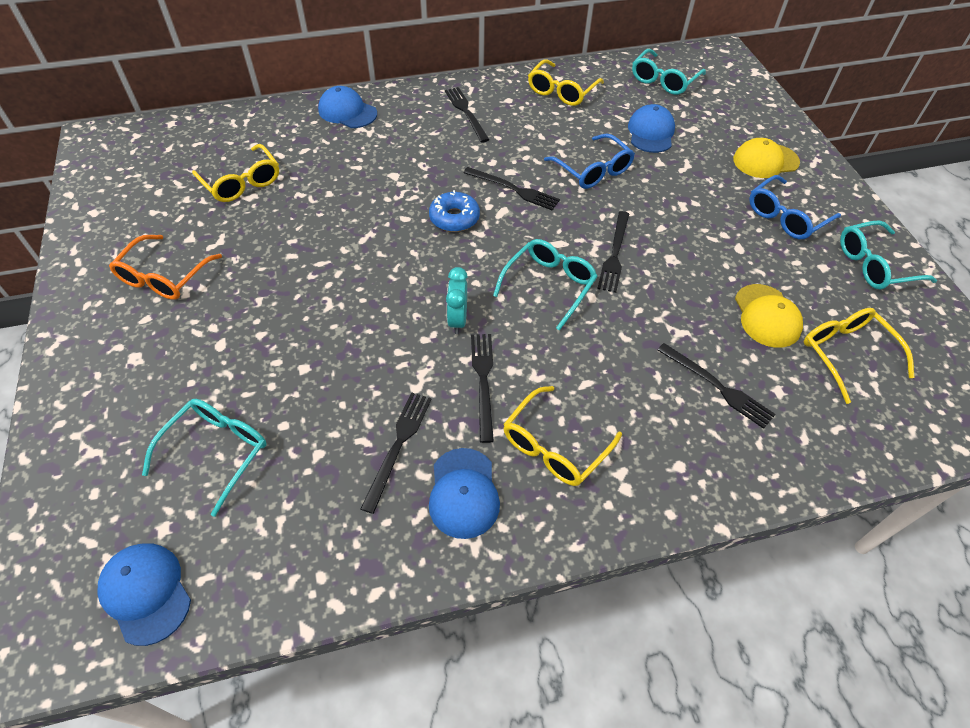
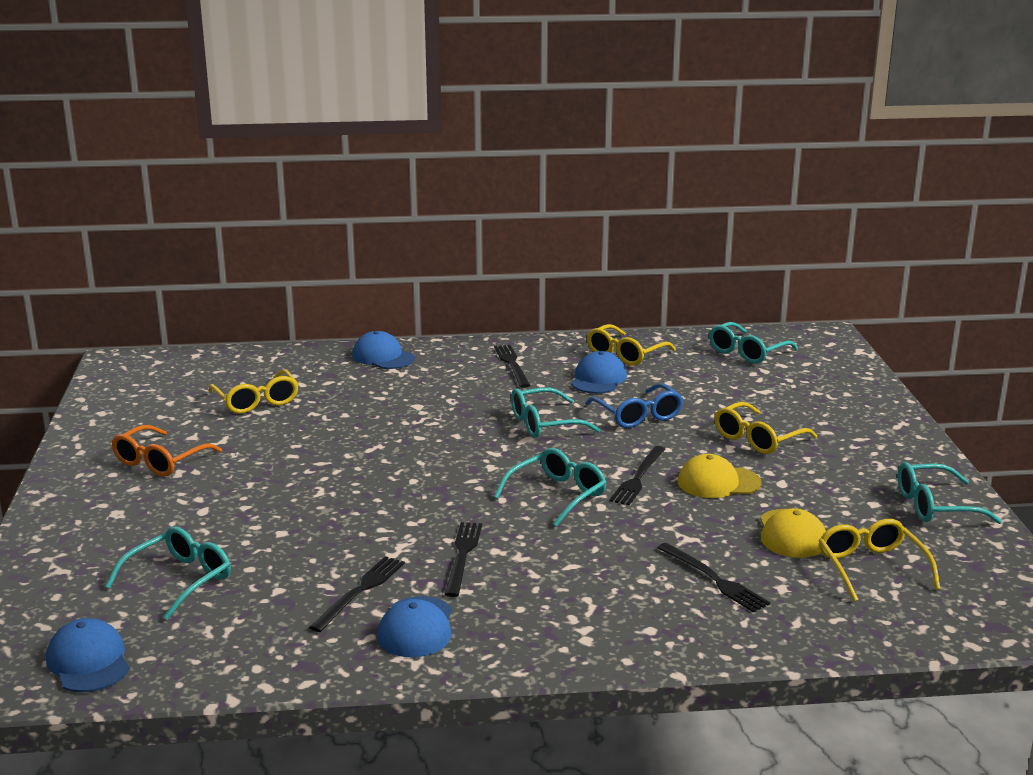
camera: 10 degrees right, 30 degrees down
blue donut [429,190,480,232] -> none
turquoise clock [446,267,468,334] -> none
black fork [463,167,560,211] -> turquoise glasses [511,387,601,438]
yellow glasses [503,386,622,486] -> yellow glasses moved to [715,402,817,454]
blue cap [628,104,675,153] -> blue cap moved to [571,351,627,394]
yellow cap [733,138,800,178] -> yellow cap moved to [678,454,761,498]
blue glasses [749,175,841,240] -> none

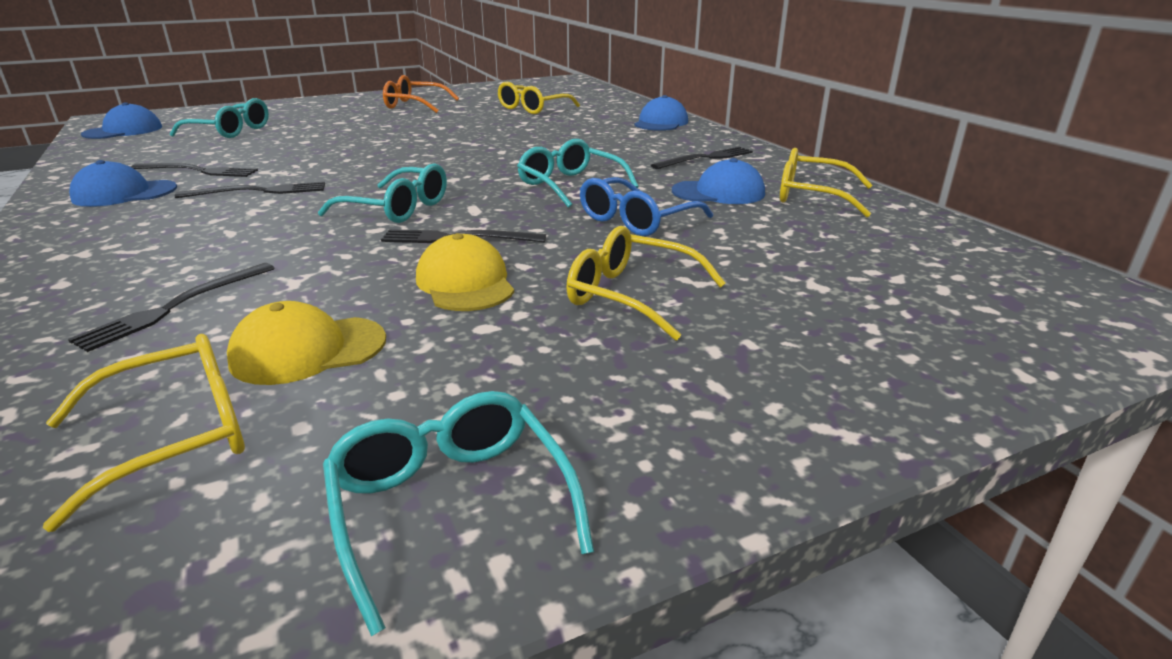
camera: 70 degrees right, 5 degrees up
turquoise glasses [709,322,798,364] -> none

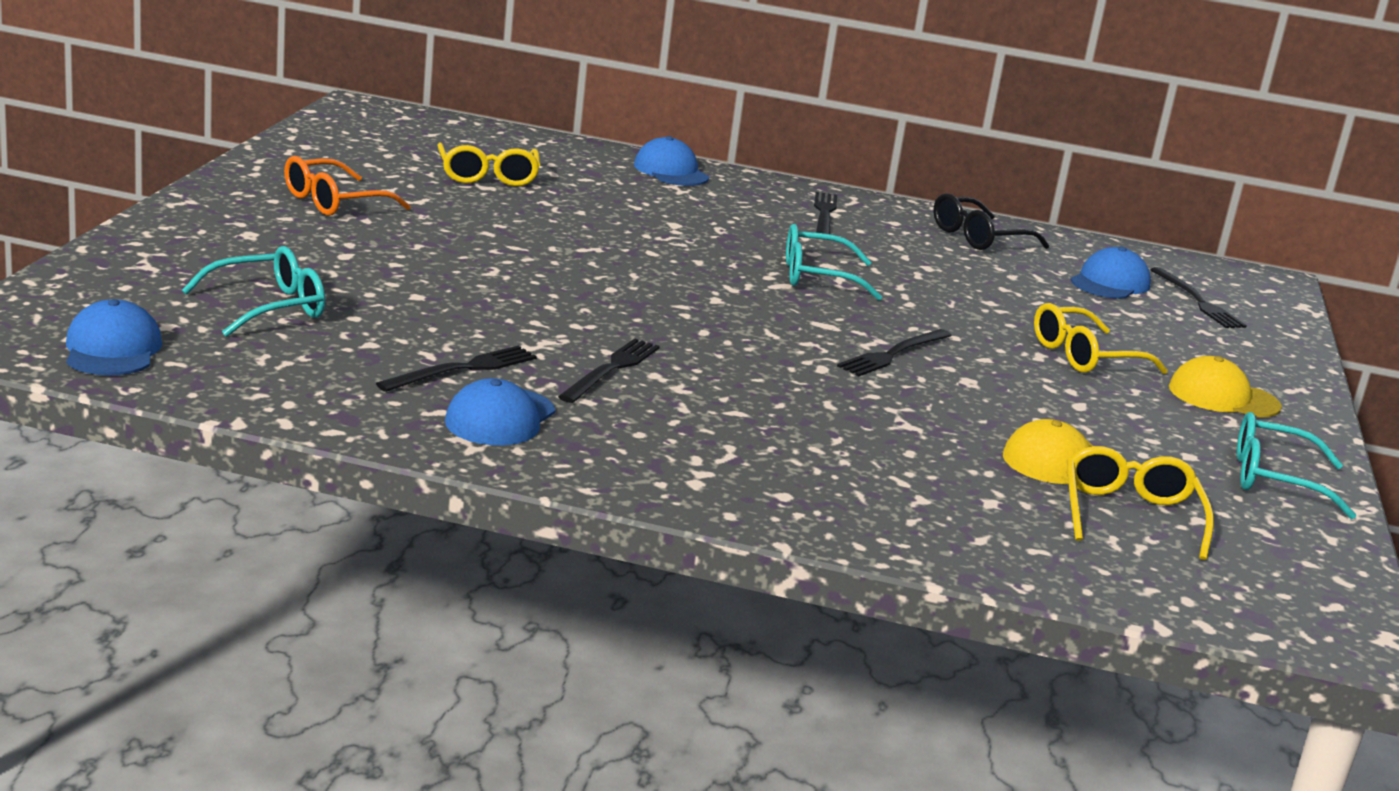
camera: 55 degrees left, 5 degrees down
black fork [68,263,275,352] -> black fork moved to [1150,267,1247,328]
turquoise glasses [318,163,447,223] -> none
yellow cap [416,233,514,311] -> yellow cap moved to [1169,356,1282,418]
blue glasses [580,177,713,236] -> none
blue cap [672,158,765,204] -> blue cap moved to [1071,247,1151,299]
yellow glasses [780,148,873,217] -> black glasses [933,193,1049,250]

